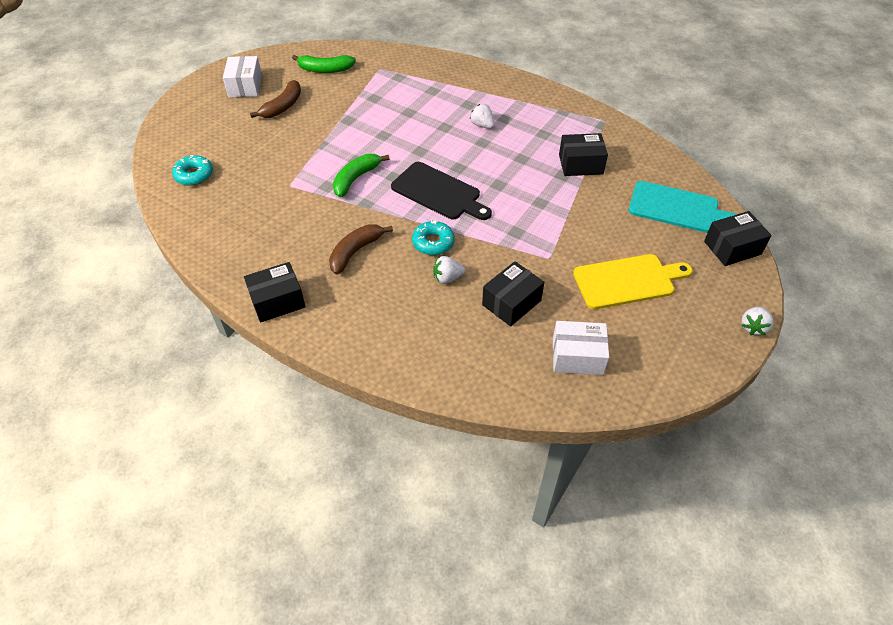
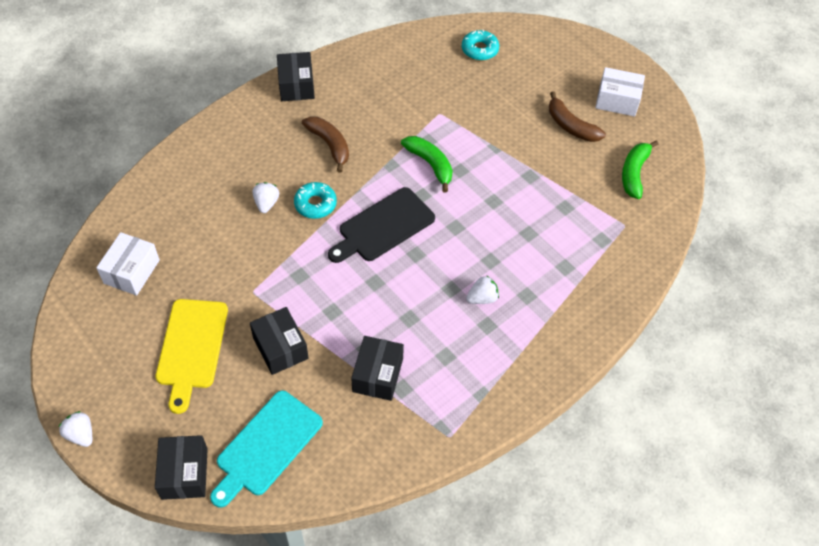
camera: 105 degrees right, 5 degrees up
black box [482,261,544,326] -> black box moved to [250,307,308,375]

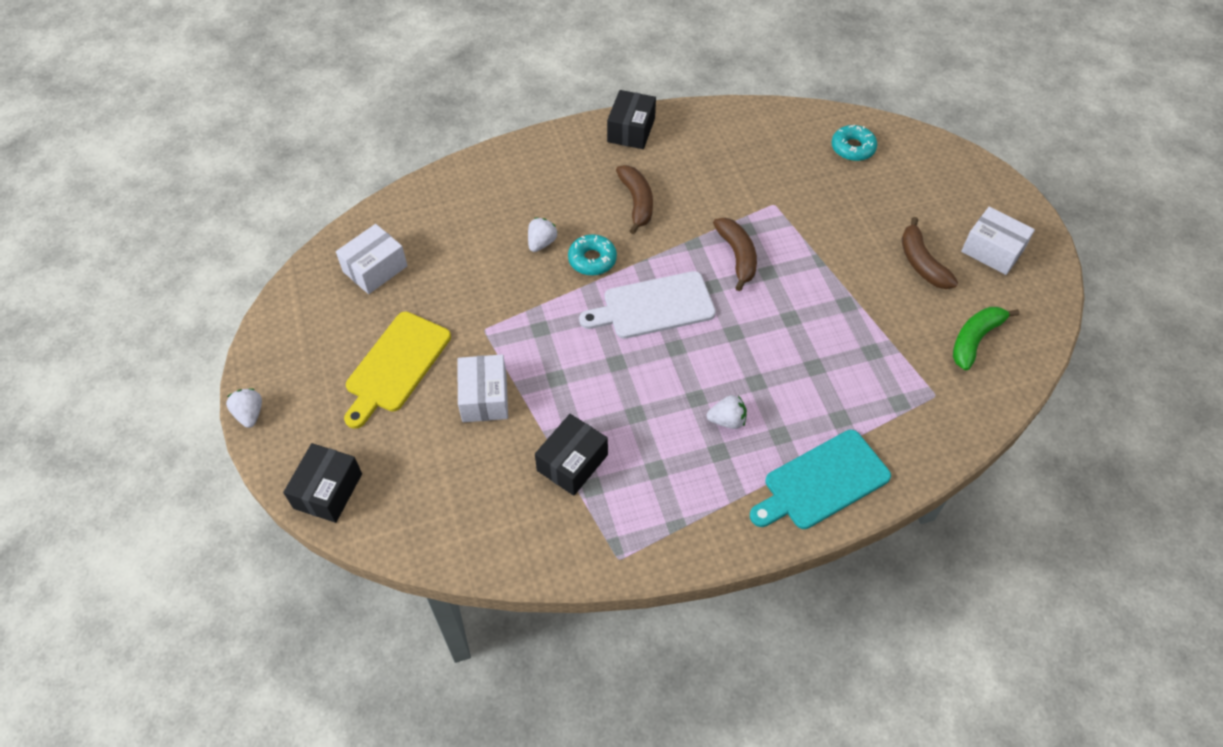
camera: 25 degrees right, 0 degrees up
turquoise cutting board [210,391,323,508] -> turquoise cutting board moved to [750,430,891,529]
black box [250,307,308,375] -> white box [457,354,508,422]
black cutting board [328,187,435,263] -> white cutting board [579,271,716,339]
green banana [401,136,453,193] -> brown banana [713,218,757,291]

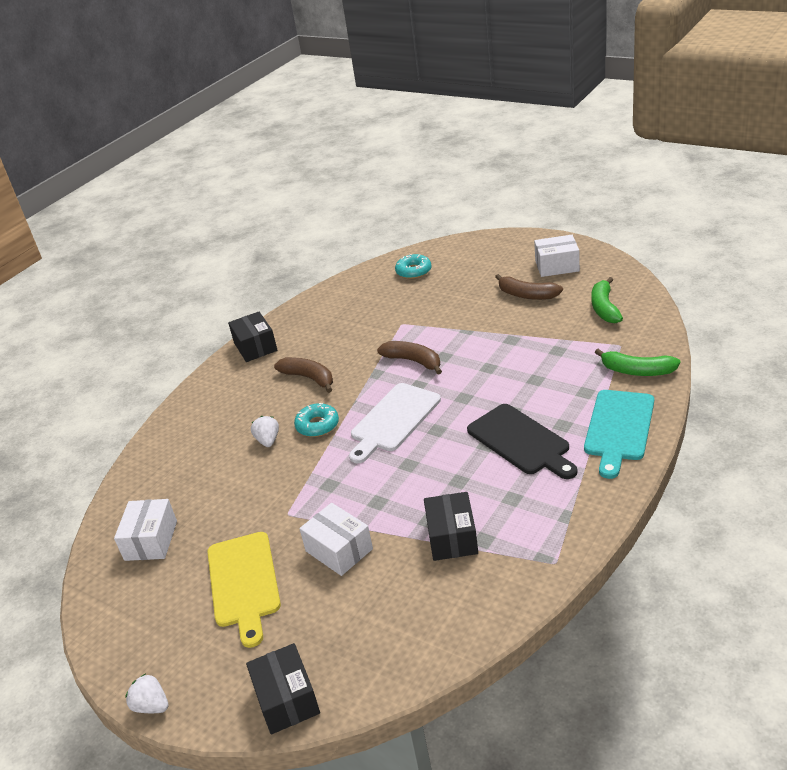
camera: 35 degrees left, 20 degrees down
white strawberry [707,395,747,429] -> black cutting board [467,404,578,479]
none -> green banana [595,349,680,376]

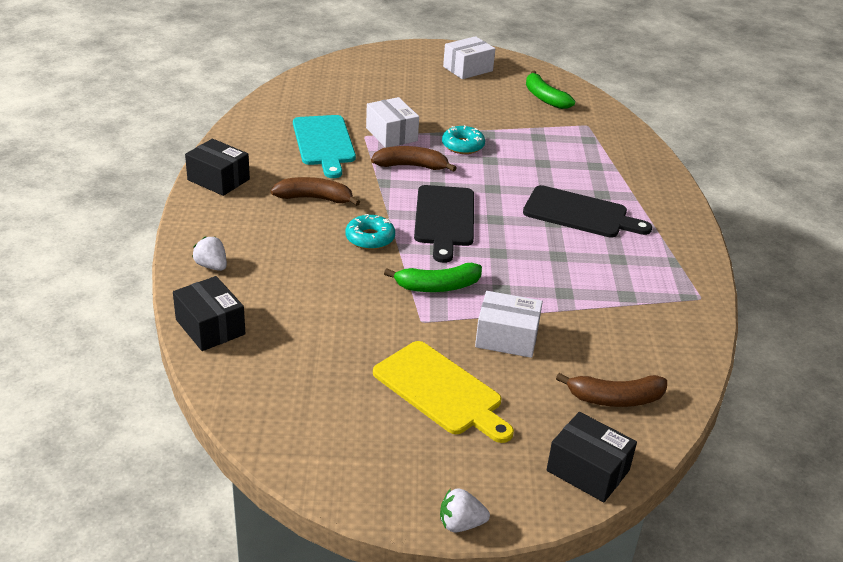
camera: 40 degrees left, 0 degrees up
white box [114,499,177,561] -> white box moved to [366,97,419,148]
white strawberry [251,416,279,447] -> white strawberry moved to [192,236,227,271]
white cutting board [349,383,441,463] -> black cutting board [414,185,474,263]
turquoise donut [395,254,431,279] -> turquoise donut moved to [442,125,485,154]
black box [424,492,478,561] -> black box moved to [173,276,246,351]
brown banana [495,274,563,300] -> brown banana moved to [556,373,667,407]
turquoise cutting board [584,390,654,479] -> turquoise cutting board moved to [293,115,356,178]
green banana [595,349,680,376] -> green banana moved to [384,263,482,292]

